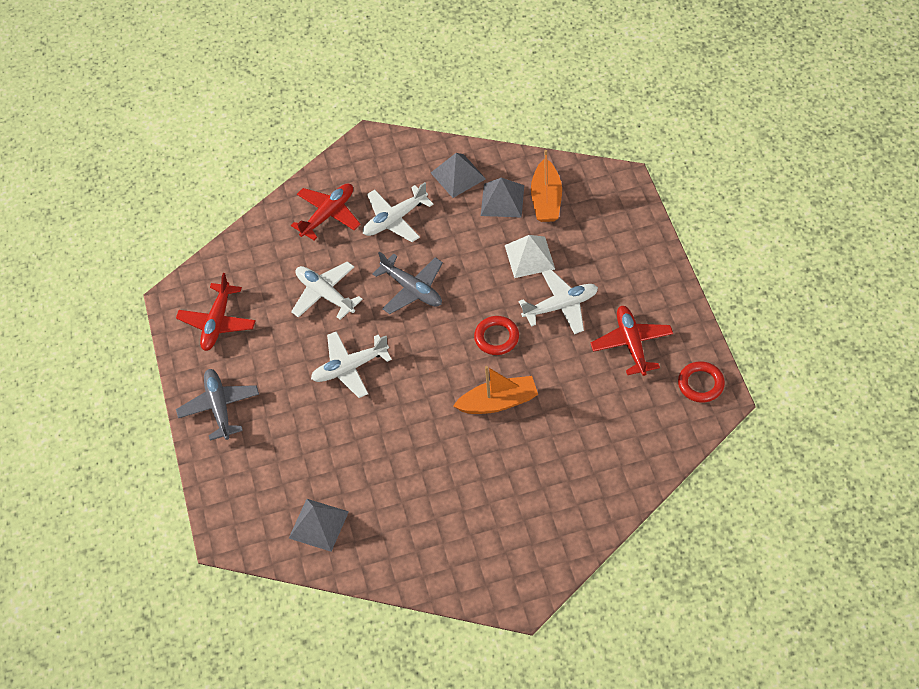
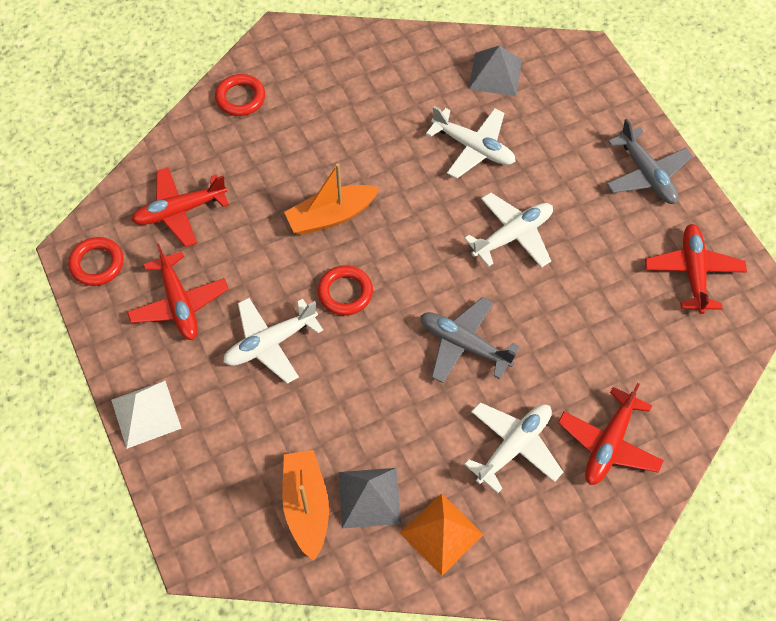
camera: 165 degrees right, 5 degrees up
white plane [291,261,363,320] -> white plane moved to [426,106,516,178]
grey pyramid [431,153,486,198] -> orange pyramid [400,493,484,576]
white pyramid [505,235,555,278] -> white pyramid moved to [111,381,182,449]
none -> red plane [131,167,229,247]
none -> red ring [215,74,265,116]

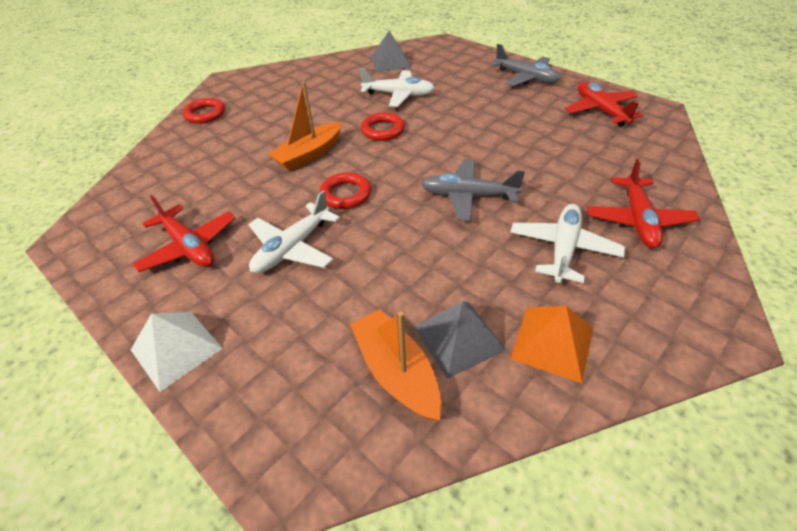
camera: 20 degrees left, 15 degrees down
red ring [68,237,124,286] -> red ring moved to [361,112,405,141]
red plane [131,167,229,247] -> none
white plane [464,192,553,268] -> none

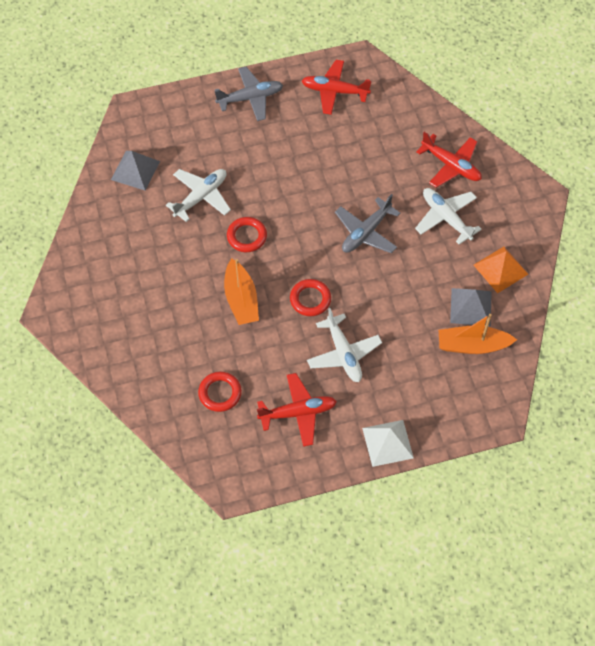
camera: 60 degrees left, 15 degrees up
red ring [183,98,225,124] -> red ring moved to [198,372,242,412]

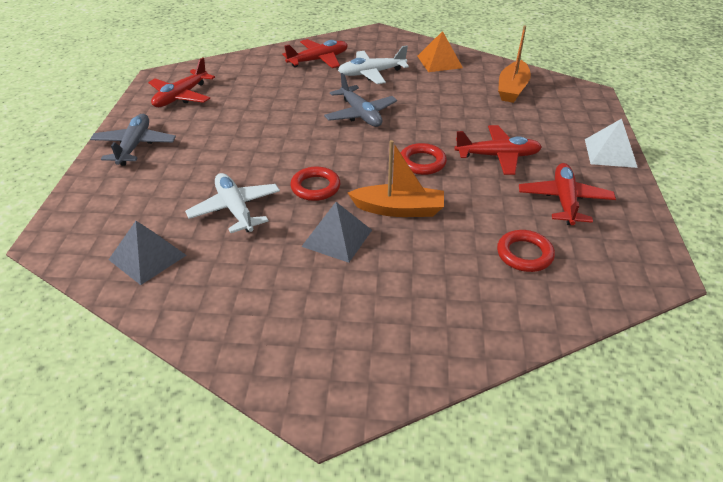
camera: 70 degrees left, 20 degrees down
white plane [307,308,382,382] -> red plane [455,125,542,175]
grey pyramid [450,288,492,327] -> grey pyramid moved to [301,202,372,263]

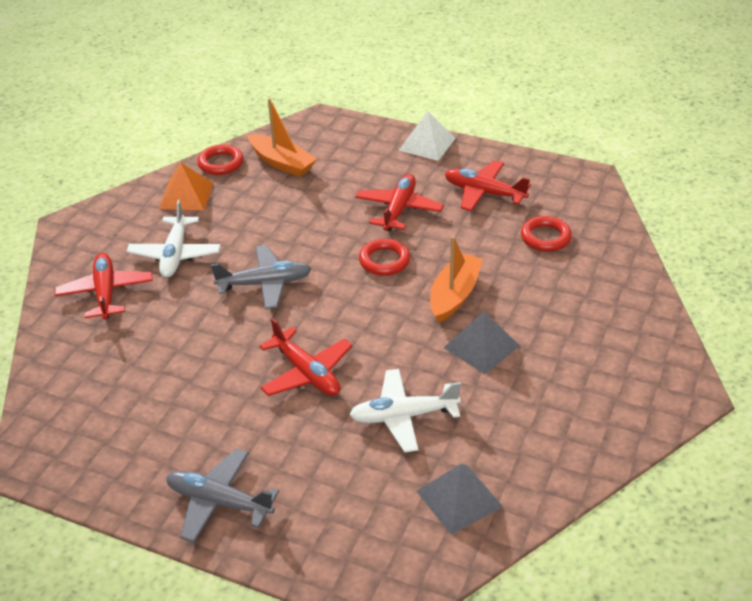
camera: 70 degrees left, 0 degrees up
red plane [148,57,215,107] -> red plane moved to [259,318,353,396]
red ring [290,167,340,201] -> red ring moved to [197,144,244,175]

